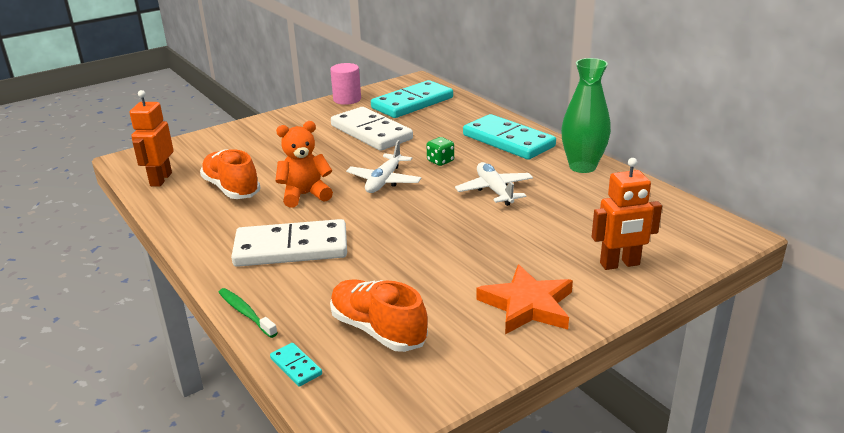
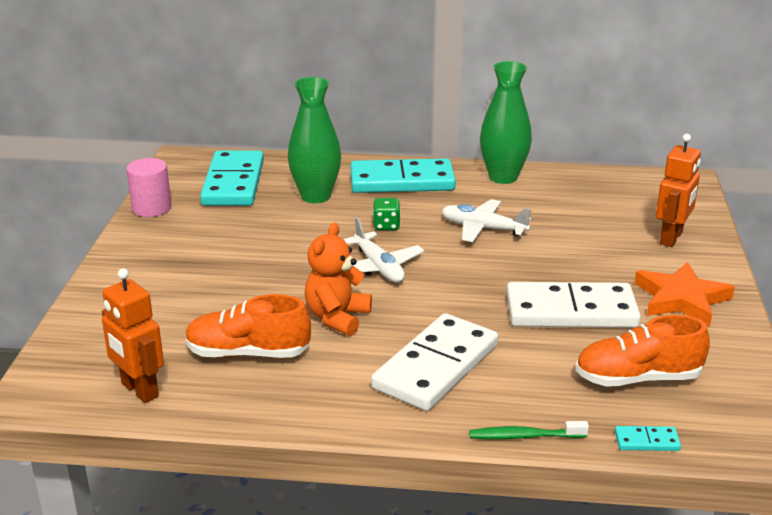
camera: 50 degrees left, 0 degrees up
white domino [331,107,413,151] -> white domino moved to [506,282,641,328]
none -> green vase [288,77,341,203]

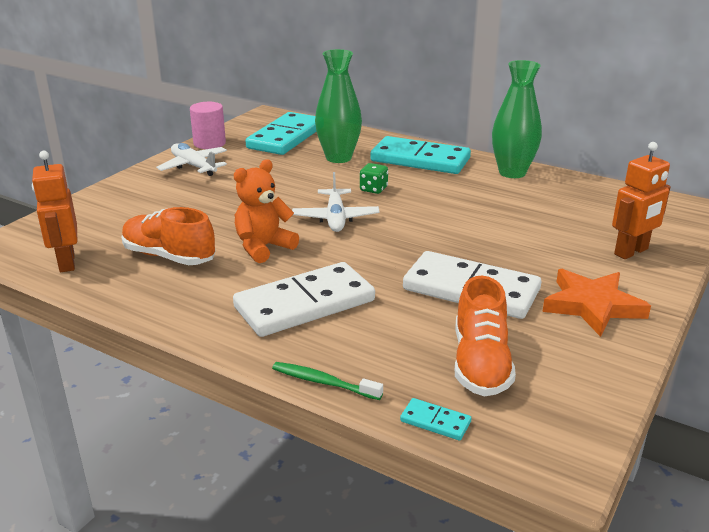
camera: 25 degrees right, 0 degrees up
white plane [442,199,531,242] -> white plane moved to [156,143,227,176]
orange shoe [575,315,710,387] -> orange shoe turned 105 degrees counterclockwise [455,276,516,397]

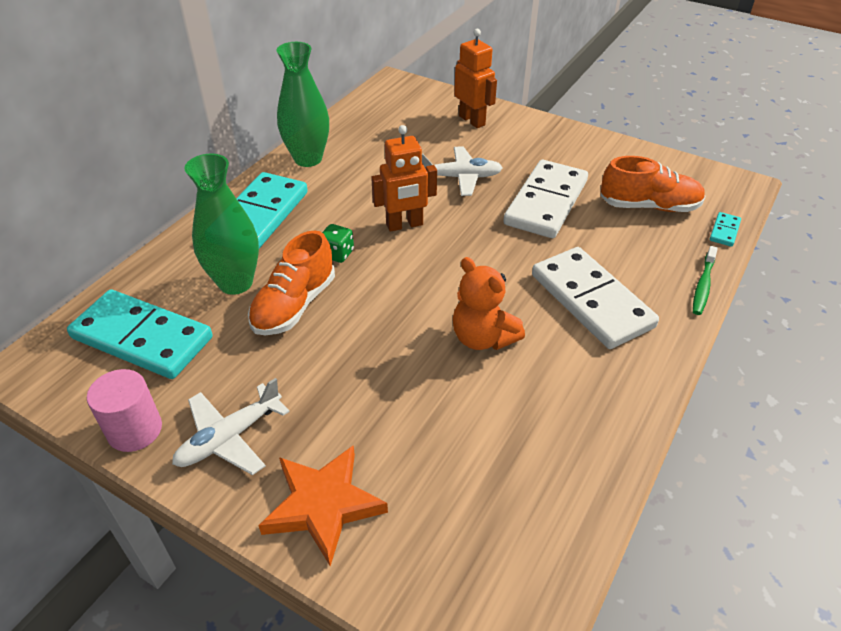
camera: 90 degrees left, 15 degrees up
orange robot [32,151,77,272] -> orange robot moved to [371,125,437,232]
orange shoe [122,207,216,265] -> orange shoe moved to [248,230,335,335]
white plane [292,172,380,232] -> white plane moved to [422,146,502,196]
orange star [542,269,651,337] -> orange star moved to [258,445,388,566]

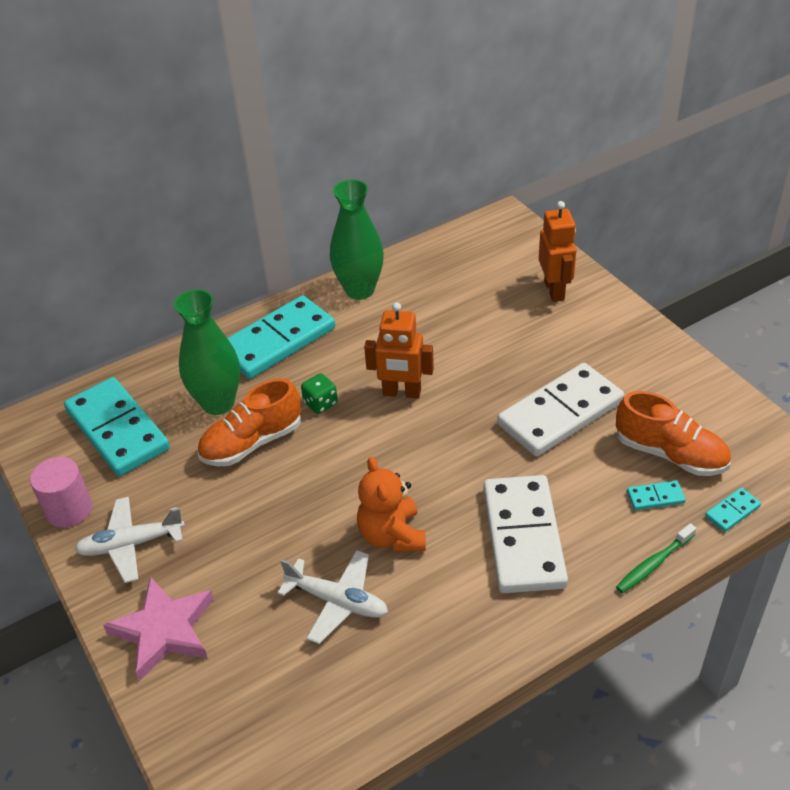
camera: 30 degrees right, 0 degrees up
orange star [258,445,388,566] -> pink star [103,577,214,681]
white plane [422,146,502,196] -> white plane moved to [277,550,388,644]
none -> turquoise domino [627,481,686,510]

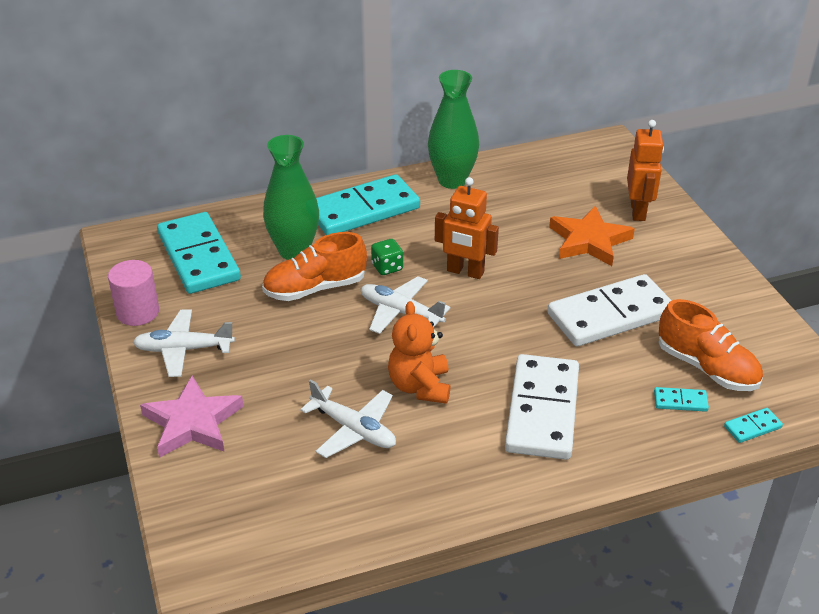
camera: 10 degrees right, 5 degrees down
green toothbrush [616,523,697,593] -> none
none -> white plane [360,276,450,334]
none -> orange star [549,206,635,266]

